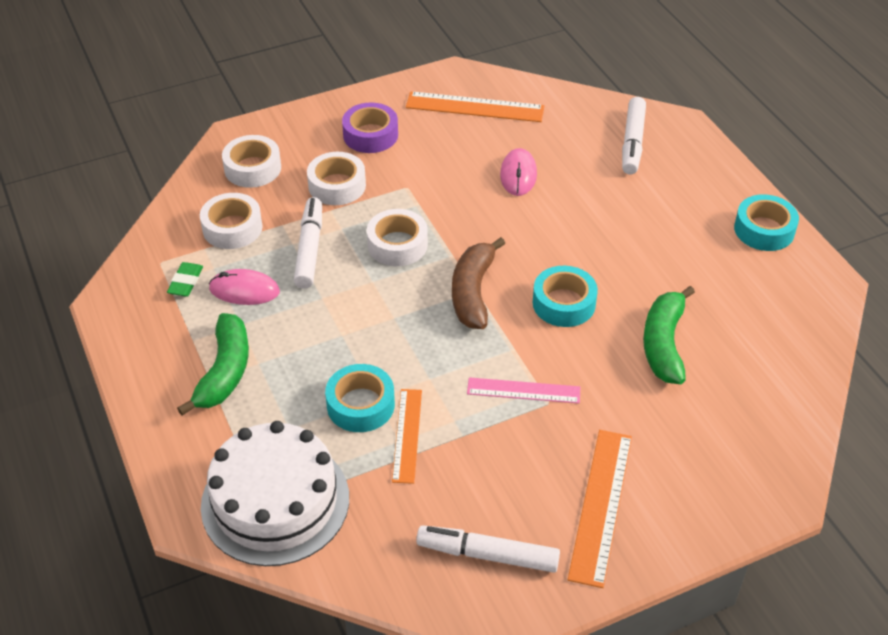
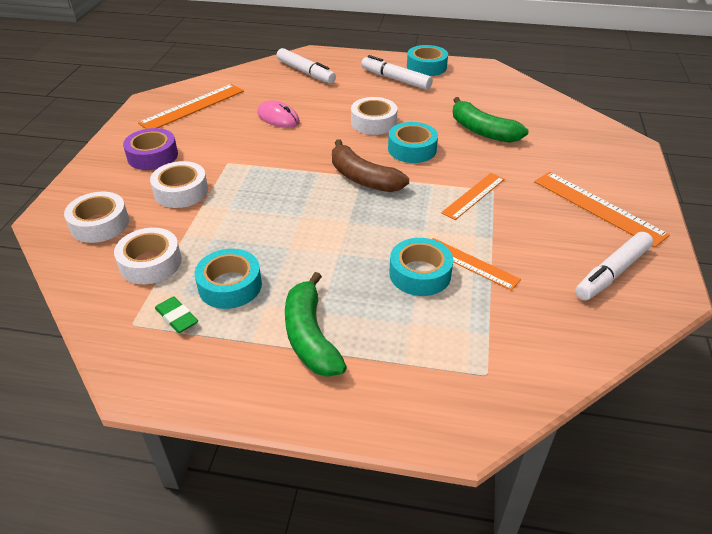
camera: 55 degrees left, 5 degrees down
green banana [177,313,249,416] -> green banana turned 150 degrees counterclockwise [285,272,347,377]
white cake [201,421,349,566] -> none
pink mouse [209,269,280,305] -> turquoise tape [195,249,262,309]
white marker [294,197,322,289] -> white marker moved to [361,55,433,90]
white tape [367,209,428,266] -> white tape moved to [351,97,398,135]
pink ruler [467,377,580,403] -> orange ruler [441,173,505,220]

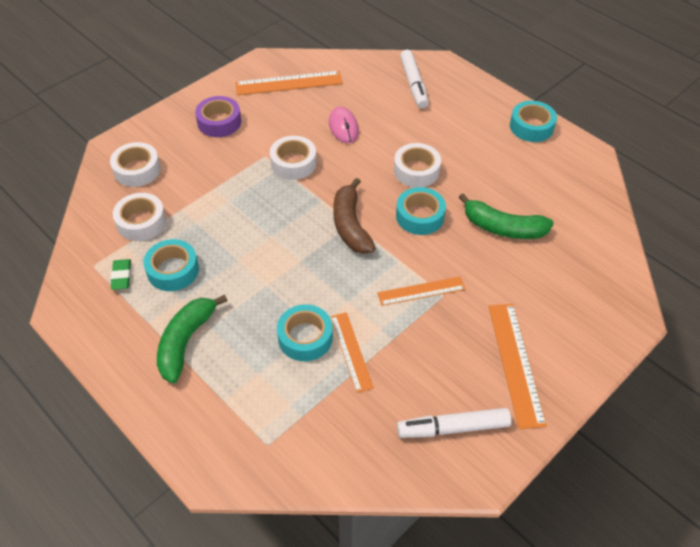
camera: 35 degrees right, 10 degrees up
white tape [150,161,208,208] -> white tape moved to [270,136,317,180]
white marker [361,55,433,90] -> none
green banana [453,97,528,143] -> green banana turned 60 degrees counterclockwise [459,193,554,239]

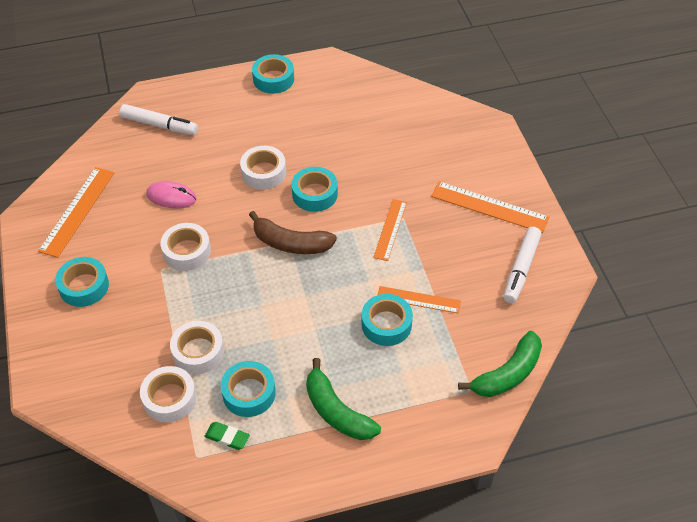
camera: 60 degrees left, 0 degrees up
white tape [110,142,161,187] -> white tape moved to [170,321,224,374]
purple tape [195,96,241,137] -> turquoise tape [55,257,109,307]
green banana [459,193,554,239] -> green banana moved to [458,331,542,397]

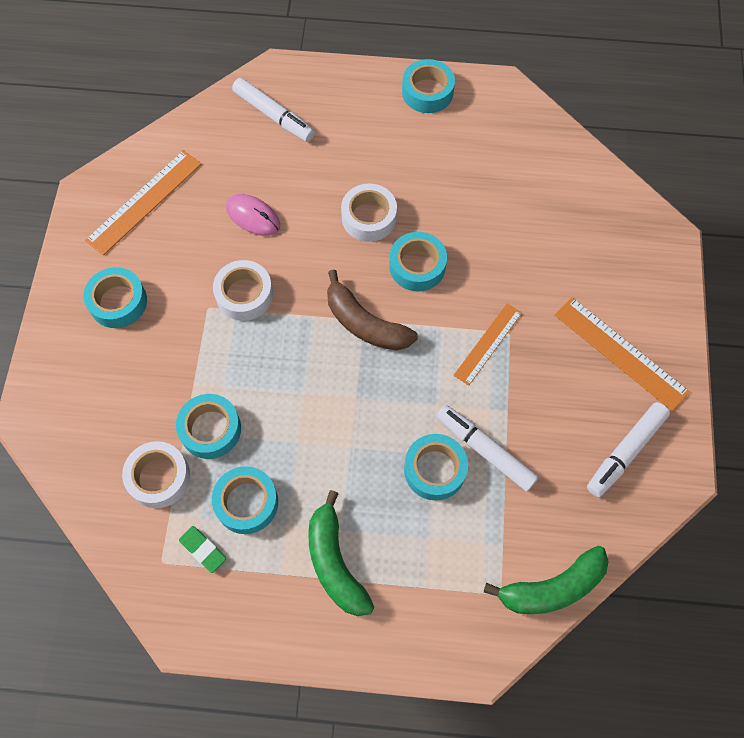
camera: 20 degrees right, 15 degrees up
white tape [170,321,224,374] -> turquoise tape [176,394,241,459]
orange ruler [378,286,461,313] -> white marker [436,405,539,492]

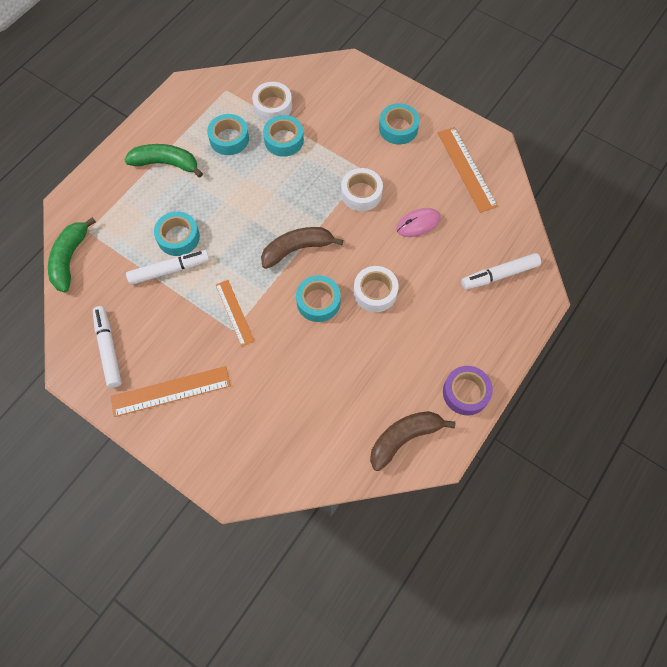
camera: 120 degrees right, 0 degrees up
green eraser [179,526,226,573] -> none
turquoise tape [402,59,455,113] -> purple tape [443,366,493,415]
none -> brown banana [370,411,456,471]

